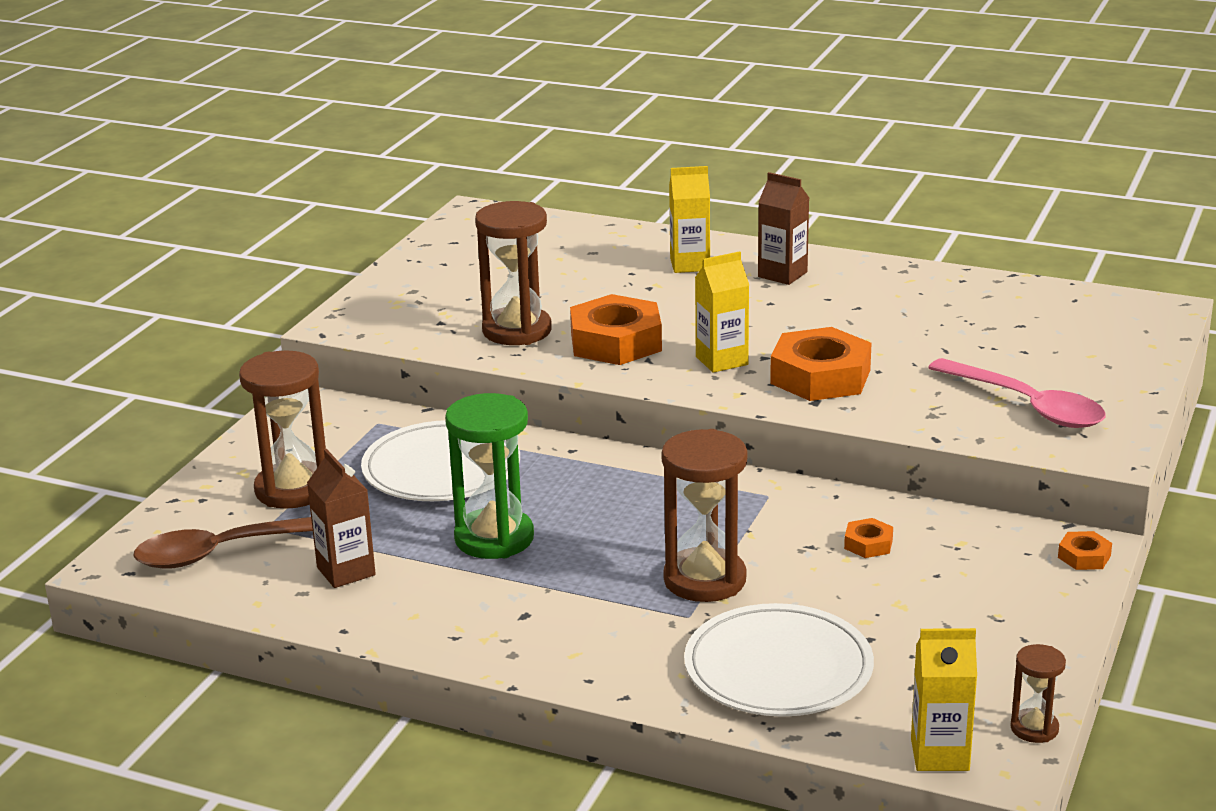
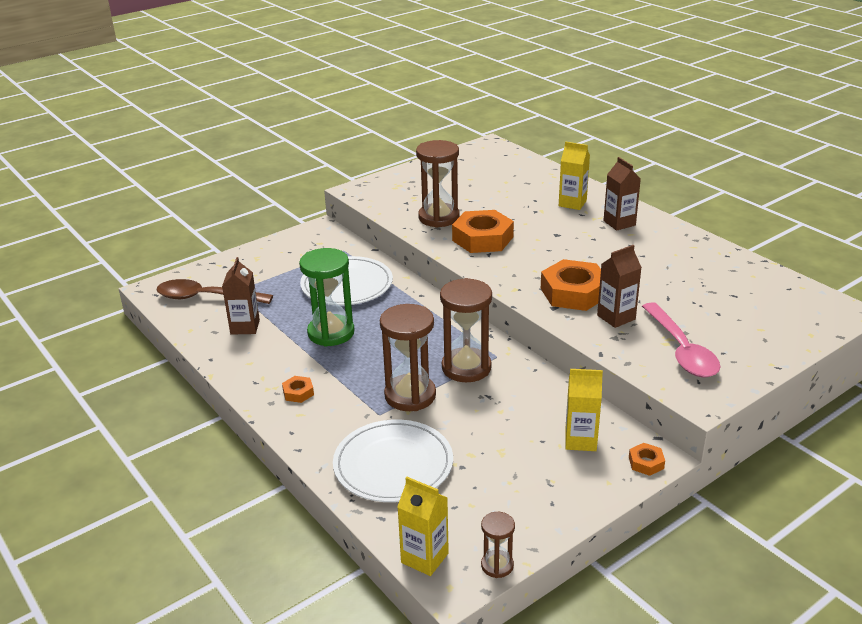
camera: 30 degrees right, 5 degrees up
brown hourglass [239,350,326,509] -> brown hourglass moved to [440,278,492,382]
yellow carton [695,251,749,373] -> yellow carton moved to [565,369,603,451]
orange nut [844,518,893,558] -> orange nut moved to [282,376,314,403]
none -> brown carton [597,245,642,328]

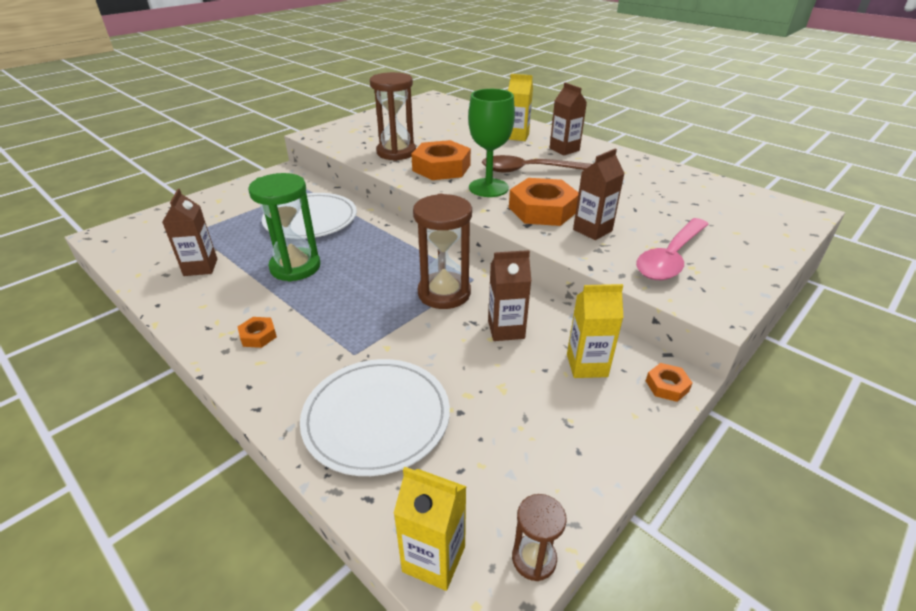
camera: 10 degrees left, 5 degrees up
brown spoon [156,279,273,304] -> brown spoon moved to [482,155,592,172]
brown hourglass [380,304,436,411] -> none
pink spoon [642,302,720,377] -> pink spoon turned 60 degrees clockwise [636,218,709,280]
none -> green goblet [468,89,515,197]
none -> brown carton [488,250,531,341]

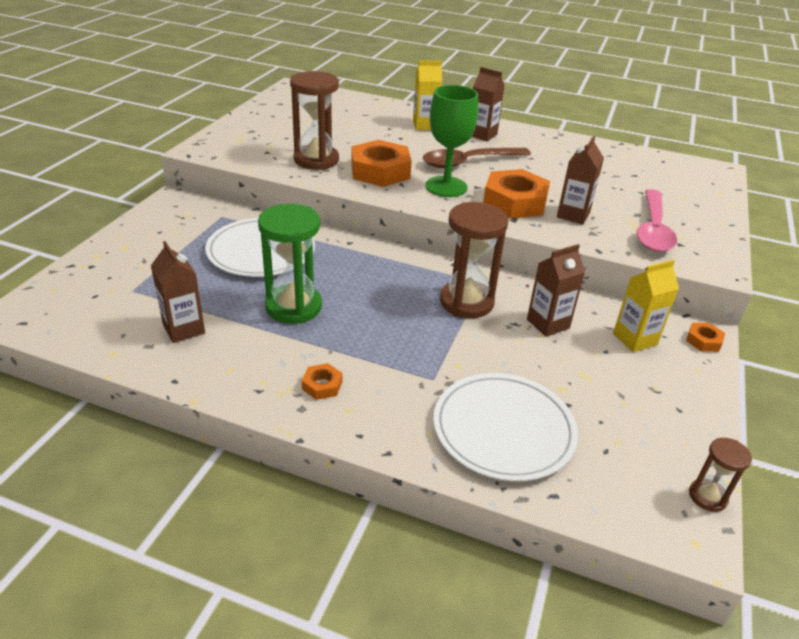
camera: 25 degrees left, 0 degrees up
yellow carton [393,467,467,591] -> none

